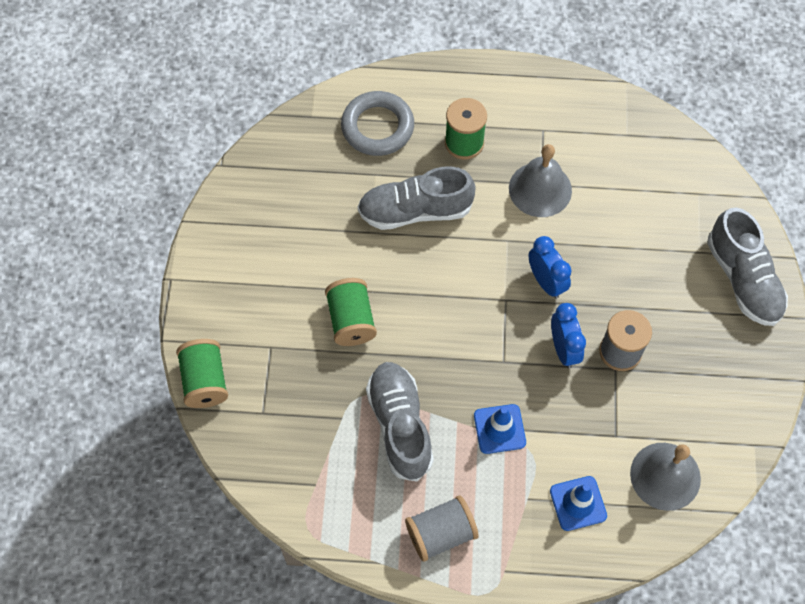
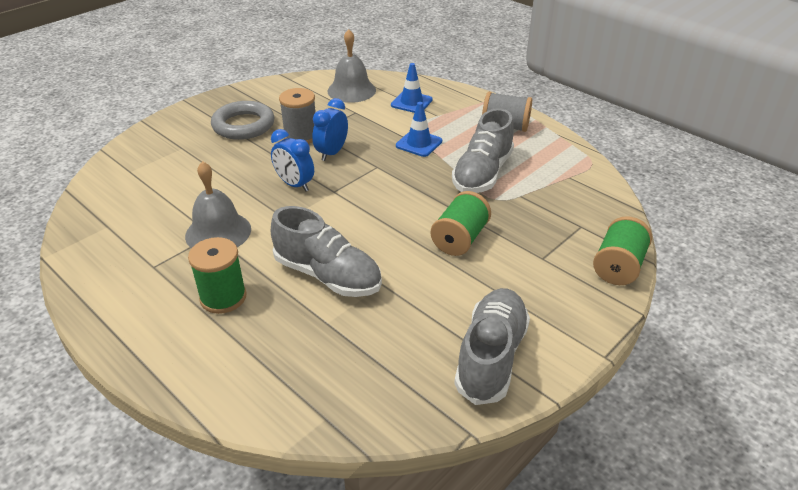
camera: 140 degrees left, 25 degrees down
grey ring [341,91,414,156] -> grey ring moved to [211,101,274,140]
blue clock [529,236,572,299] -> blue clock turned 60 degrees counterclockwise [271,129,314,192]
grey shoe [707,207,788,326] -> grey shoe moved to [454,288,530,405]

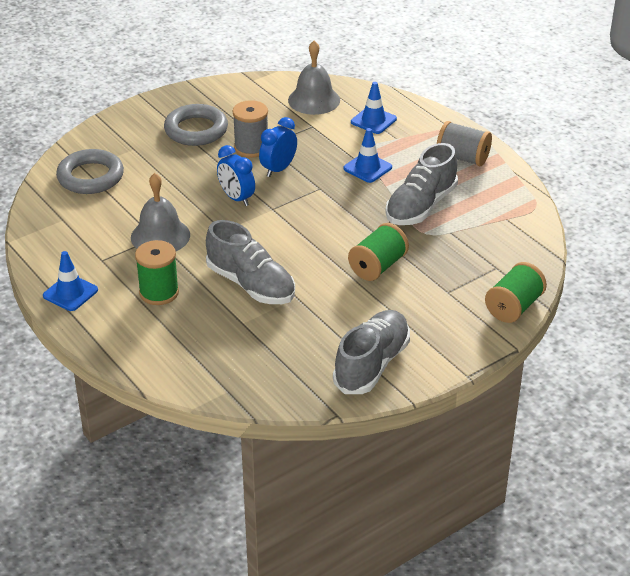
camera: 10 degrees right, 0 degrees up
none -> blue traffic cone [43,251,98,311]
none -> grey ring [56,149,124,194]

